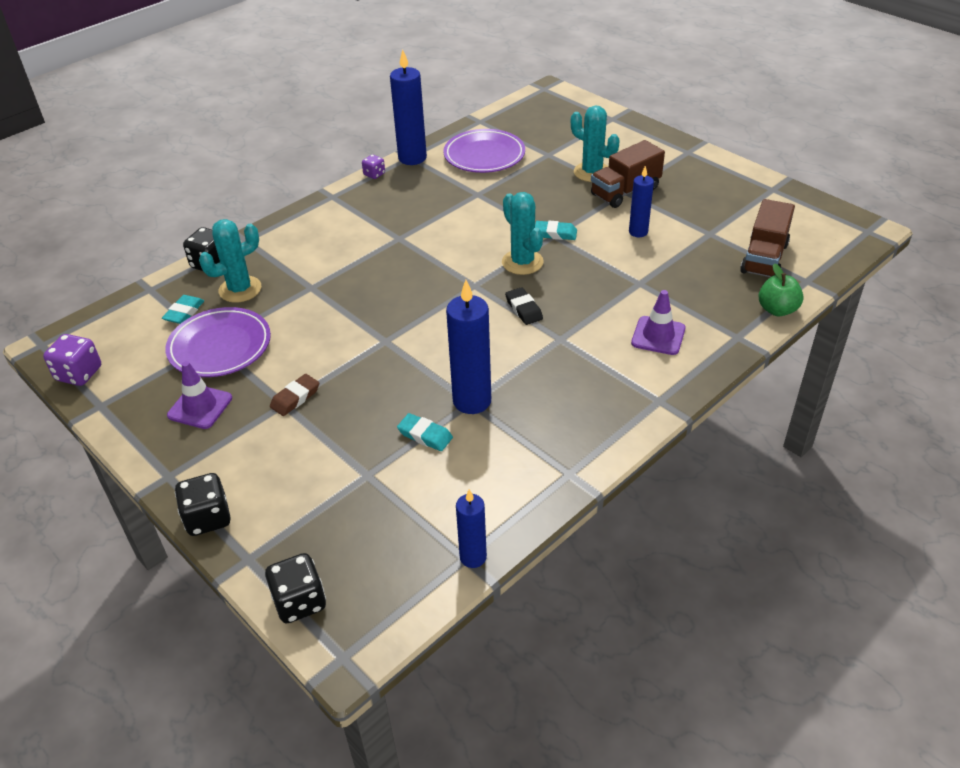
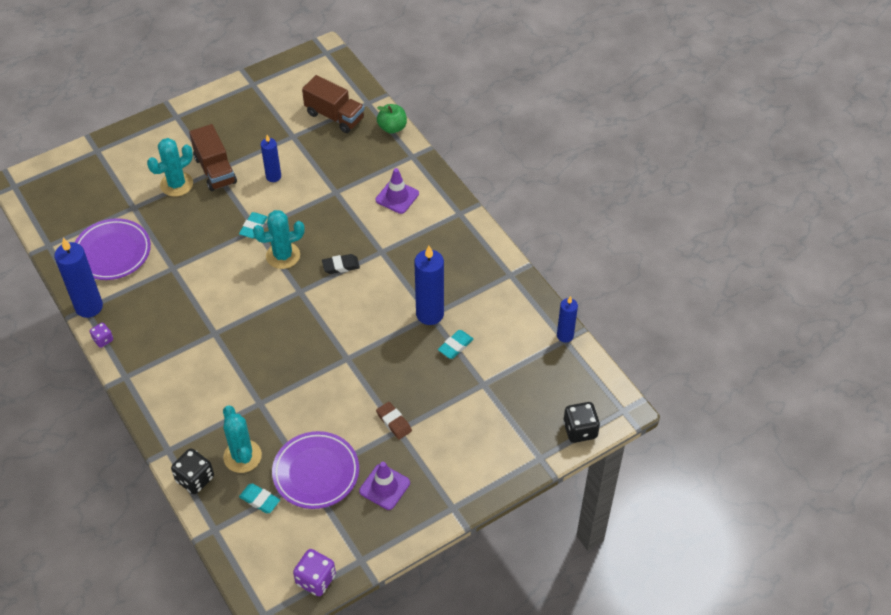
camera: 80 degrees left, 10 degrees up
black dice [175,473,231,536] -> none

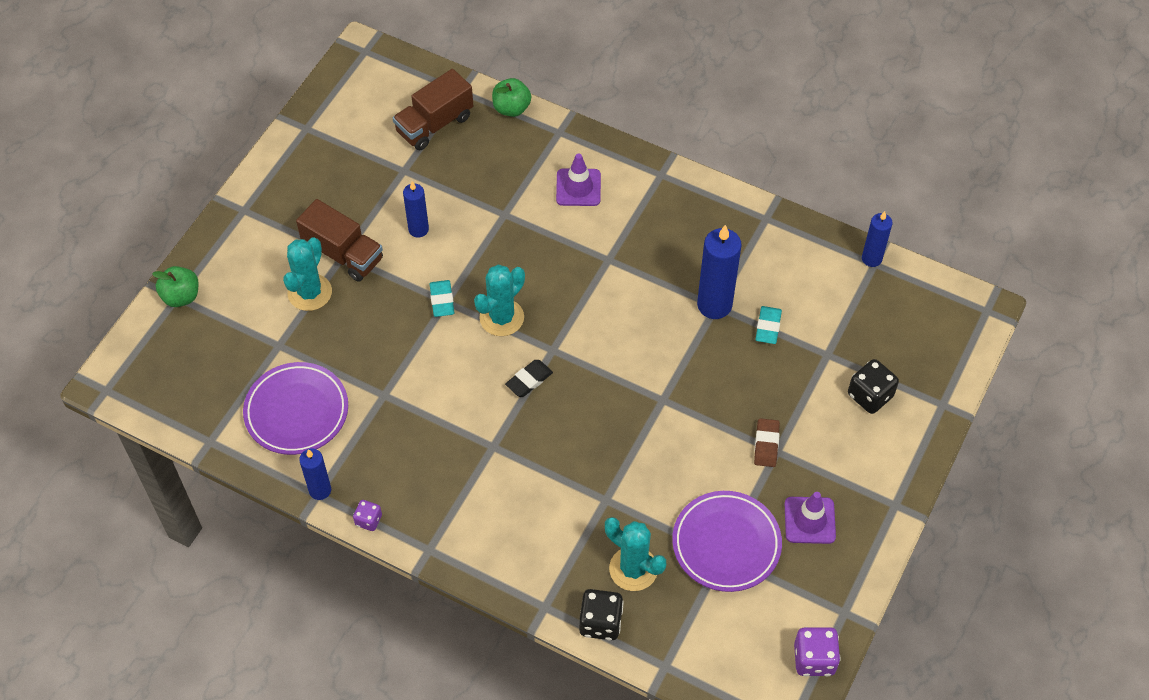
camera: 30 degrees left, 5 degrees up
blue candle [54,238,103,318] -> blue candle [299,448,331,500], size x0.60
turquoise eraser [239,483,280,513] -> none
brown truck [302,75,365,133] -> brown truck turned 135 degrees clockwise [393,69,473,151]
black eraser [322,254,360,274] -> black eraser moved to [505,360,553,397]
brown eraser [376,402,412,439] -> brown eraser turned 75 degrees clockwise [754,418,780,467]
black dice [563,402,600,443] -> black dice moved to [848,359,899,414]
none -> green apple [152,266,199,307]

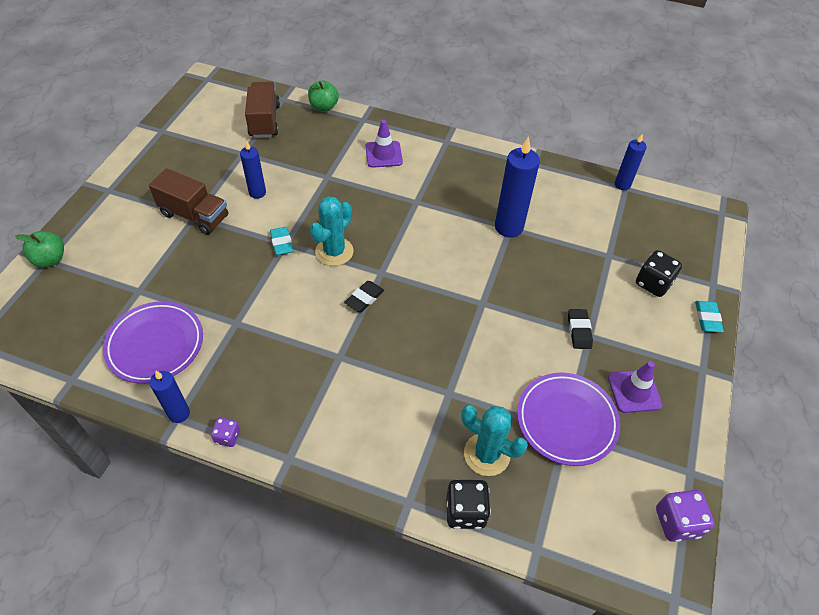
camera: 10 degrees left, 5 degrees down
turquoise cactus [283,237,332,311] -> none
brown truck [393,69,473,151] -> brown truck turned 135 degrees clockwise [245,82,280,138]
brown eraser [754,418,780,467] -> black eraser [568,309,593,349]
turquoise eraser [756,306,782,344] -> turquoise eraser moved to [695,301,724,332]

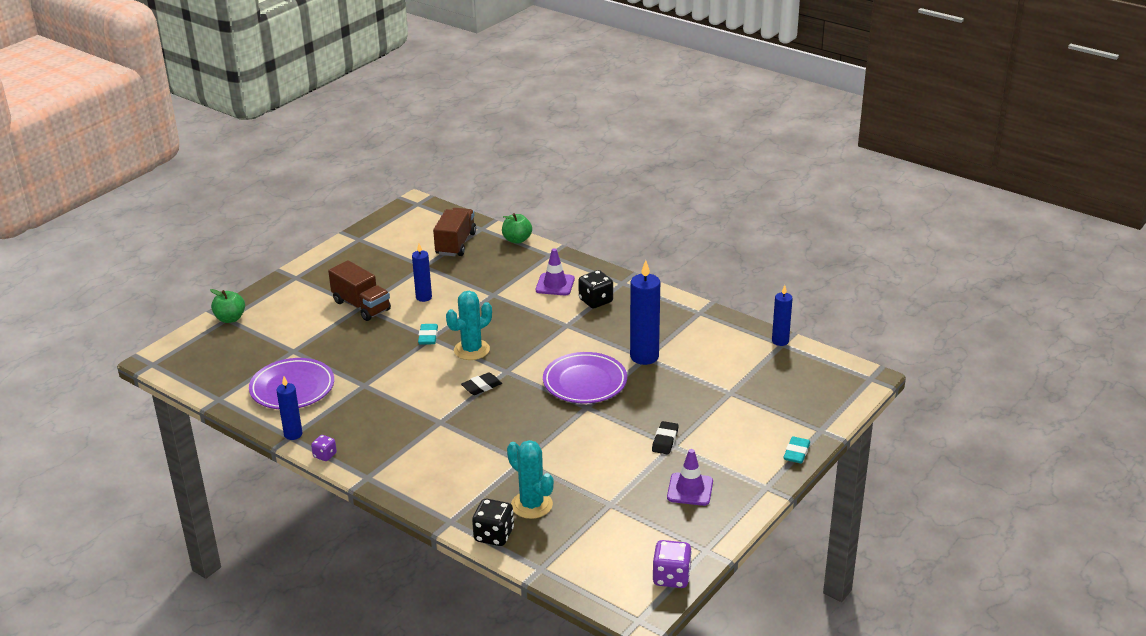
camera: 20 degrees right, 20 degrees down
purple plate [517,372,620,466] -> purple plate moved to [543,352,627,403]
black dice [636,250,682,297] -> black dice moved to [578,270,613,308]

